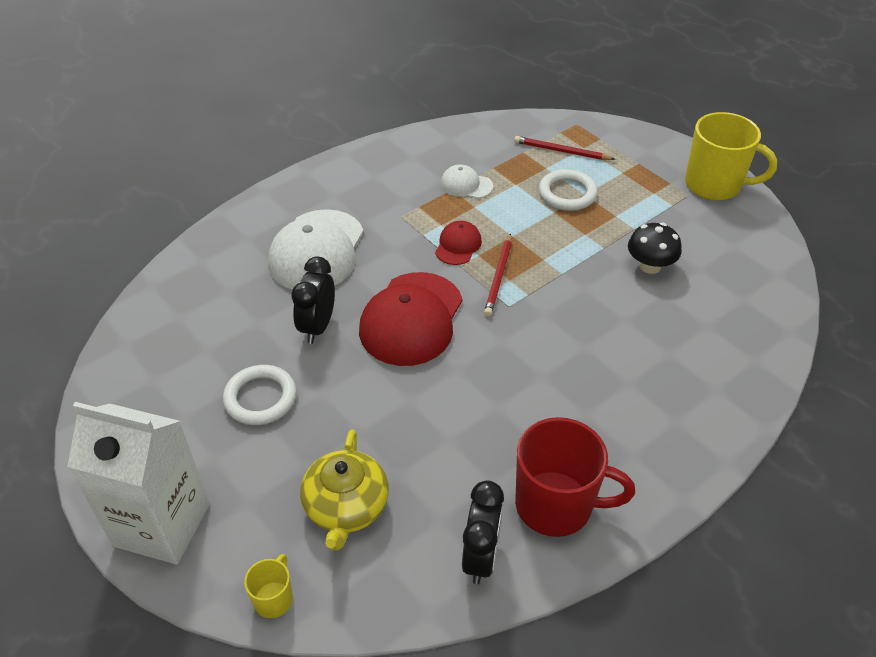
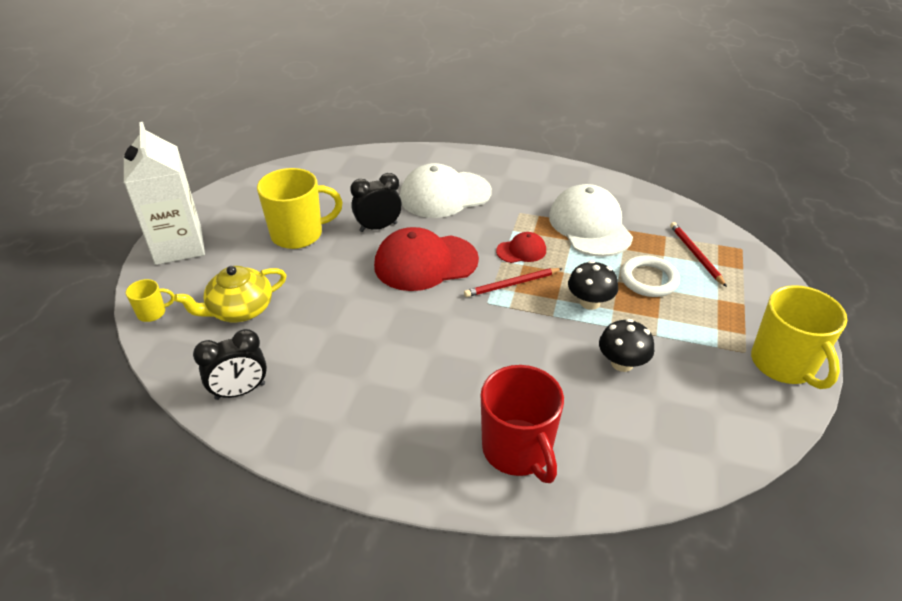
camera: 55 degrees right, 5 degrees down
white ring [223,365,297,425] -> yellow mug [257,168,343,249]
white cap [440,165,493,198] -> white cap [549,184,633,257], size x2.02
red mug [515,417,635,537] -> red mug moved to [481,365,564,483]
none -> black mushroom [568,260,618,310]

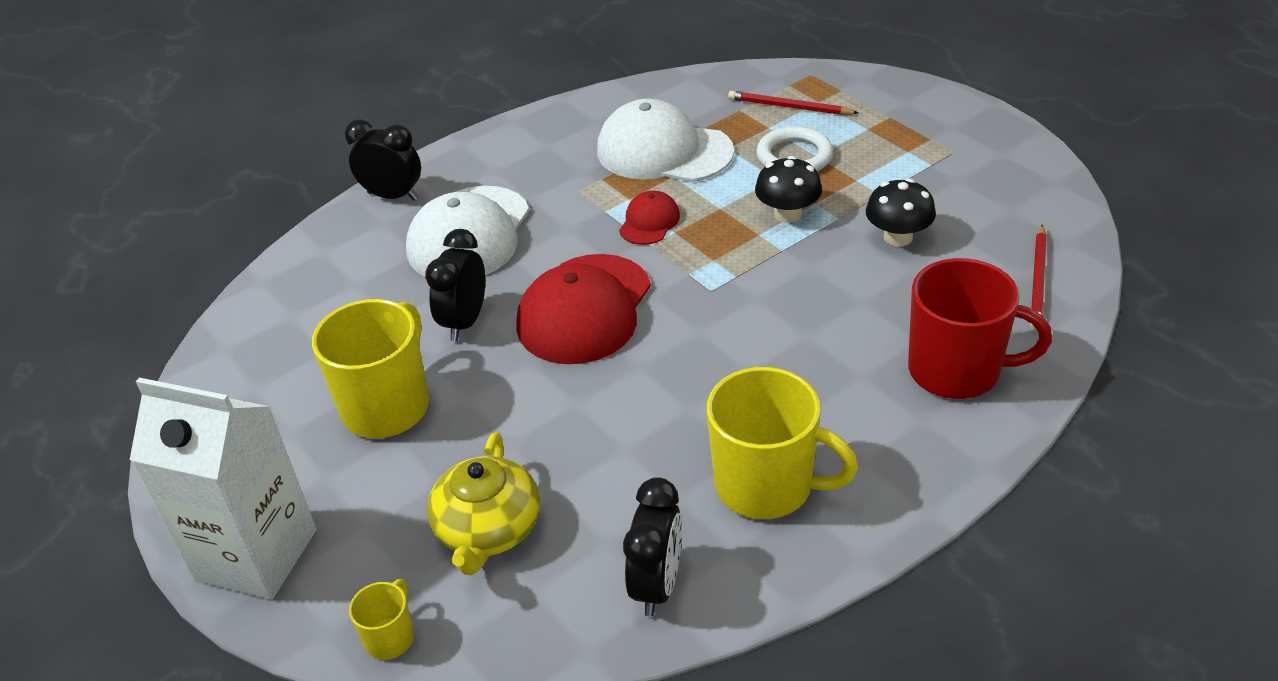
camera: 50 degrees left, 0 degrees up
red pencil [464,268,563,297] -> red pencil moved to [1030,225,1047,330]
yellow mug [751,285,847,389] -> yellow mug moved to [707,367,858,519]
none -> black clock [345,119,421,201]

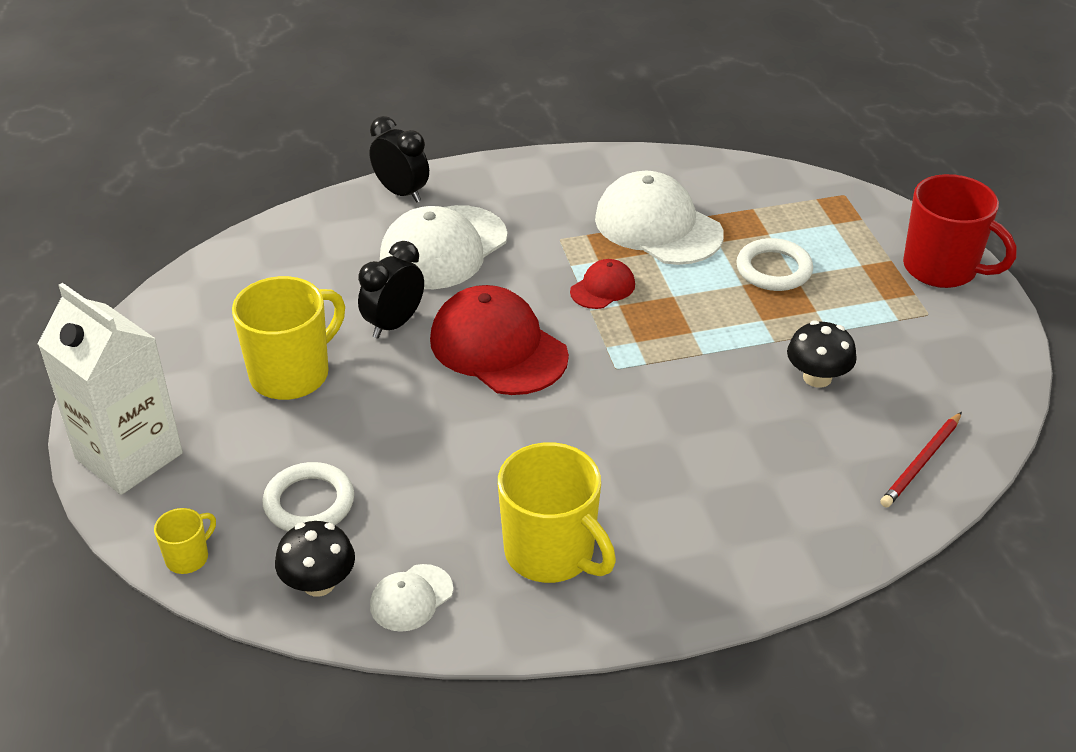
camera: 20 degrees right, 0 degrees up
yellow teapot [427,432,540,575] -> white ring [263,462,354,531]
red cap [516,254,651,364] -> red cap turned 90 degrees clockwise [430,285,569,395]
black clock [623,477,682,616] -> white cap [370,564,453,632]
red pencil [728,91,858,115] -> none
black mushroom [755,156,822,223] -> black mushroom moved to [275,521,355,597]
red mug [908,258,1052,399] -> red mug moved to [903,174,1017,288]

